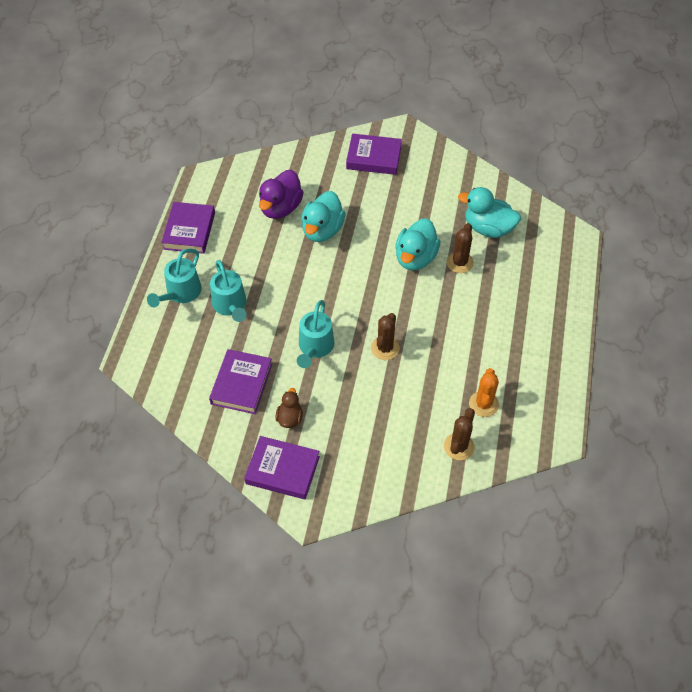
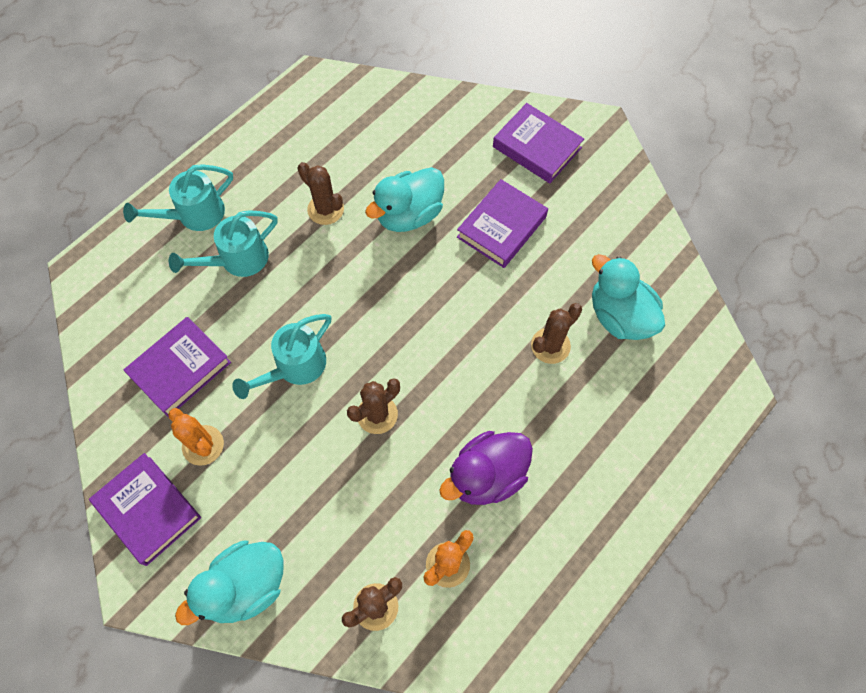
camera: 30 degrees right, 10 degrees up
purple book [161,202,215,254] -> purple book moved to [457,179,548,268]
turquoise watering can [210,260,247,322] -> turquoise watering can turned 45 degrees clockwise [169,210,278,277]
purple duck [259,170,304,219] -> purple duck moved to [439,431,533,505]
brown duck [275,388,303,428] -> orange cactus [168,408,224,466]
turquoise duck [395,218,441,271] -> turquoise duck moved to [175,540,284,625]
none -> brown cactus [297,162,344,225]

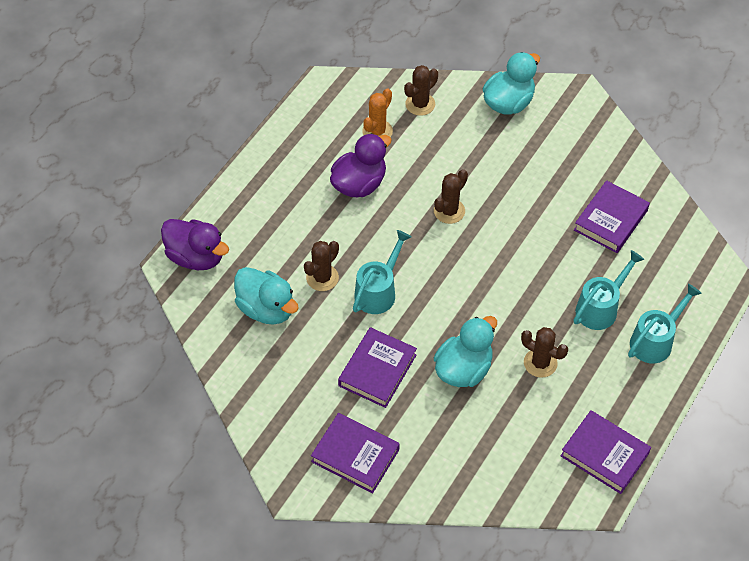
camera: 170 degrees right, 10 degrees down
purple book [89,453,201,566] -> purple book moved to [561,410,651,494]
orange cactus [168,408,224,466] -> none
turquoise watering can [232,314,331,399] -> turquoise watering can moved to [353,230,411,314]
none -> purple duck [161,219,229,270]

